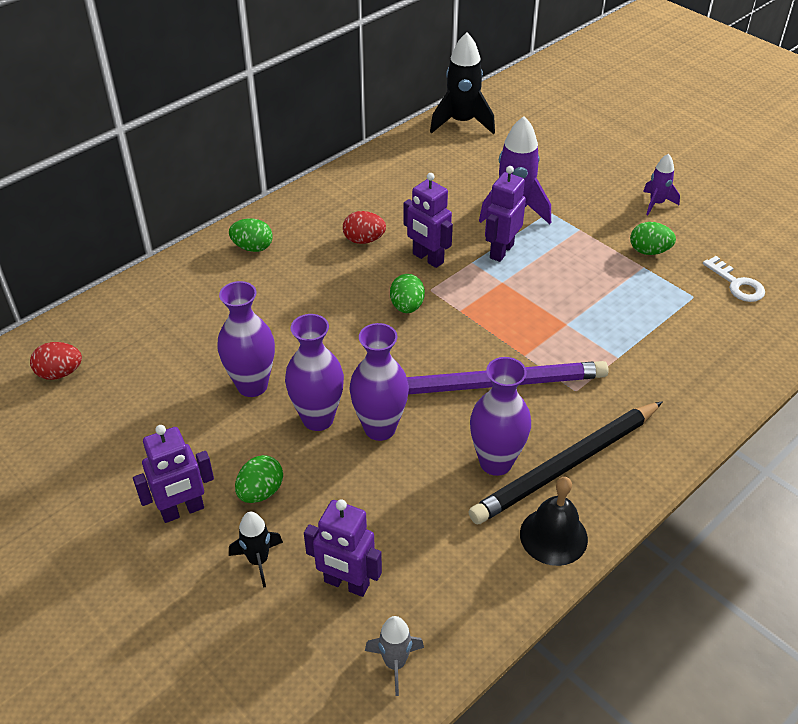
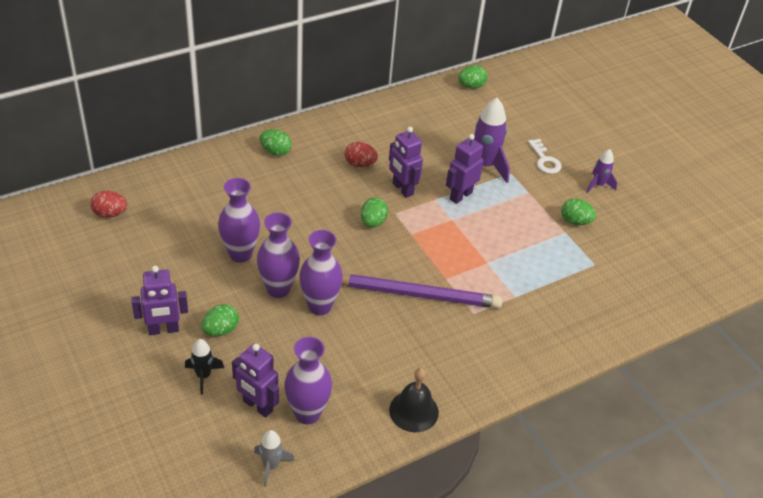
camera: 10 degrees right, 0 degrees up
black rocket [430,32,495,134] -> green egg [458,65,488,88]
black pencil [468,401,663,524] -> none
purple vase [470,357,531,476] -> purple vase moved to [284,337,332,424]
white key [703,256,765,302] -> white key moved to [528,139,562,174]

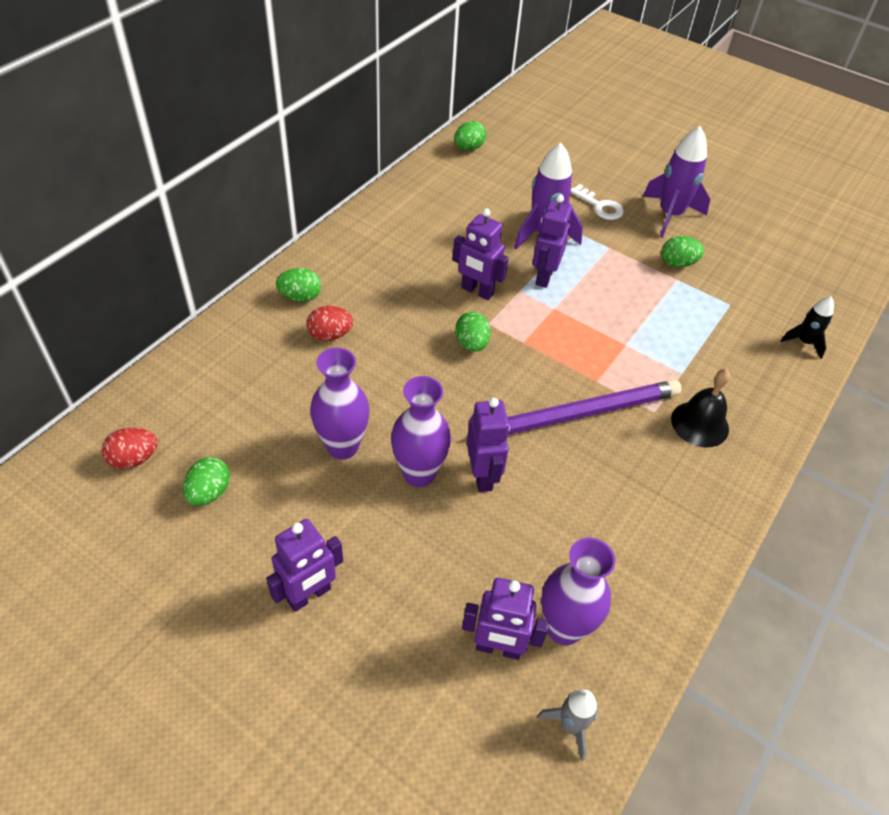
camera: 25 degrees left, 5 degrees up
black rocket [185,339,224,395] -> black rocket moved to [781,296,834,359]
green egg [201,304,239,336] -> green egg moved to [183,457,230,506]
purple vase [299,230,343,315] -> purple robot [467,398,510,492]
red egg [345,142,378,167] -> red egg moved to [307,306,353,341]
black bell [389,368,439,432] -> black bell moved to [671,369,730,447]
purple rocket [586,149,617,193] -> purple rocket [643,126,710,238], size x1.80

